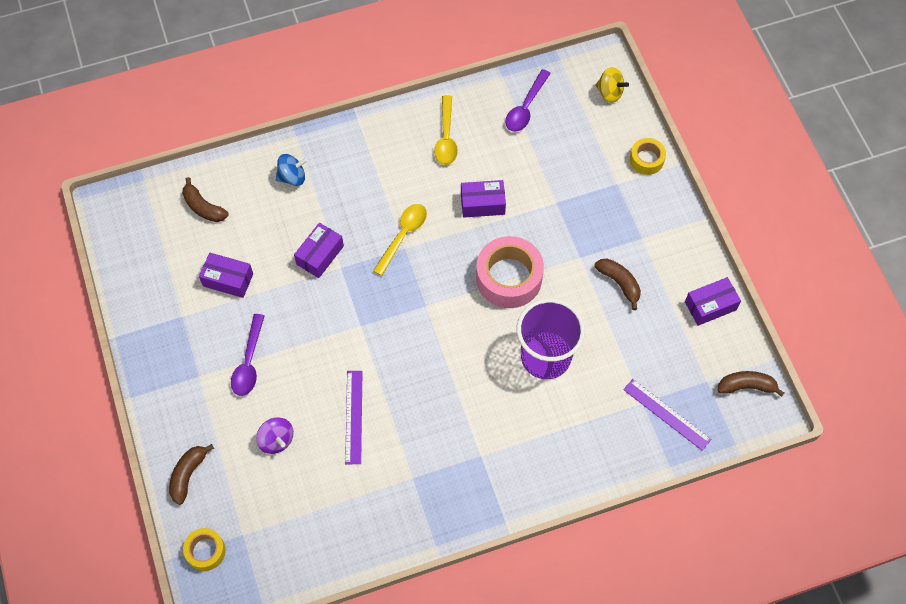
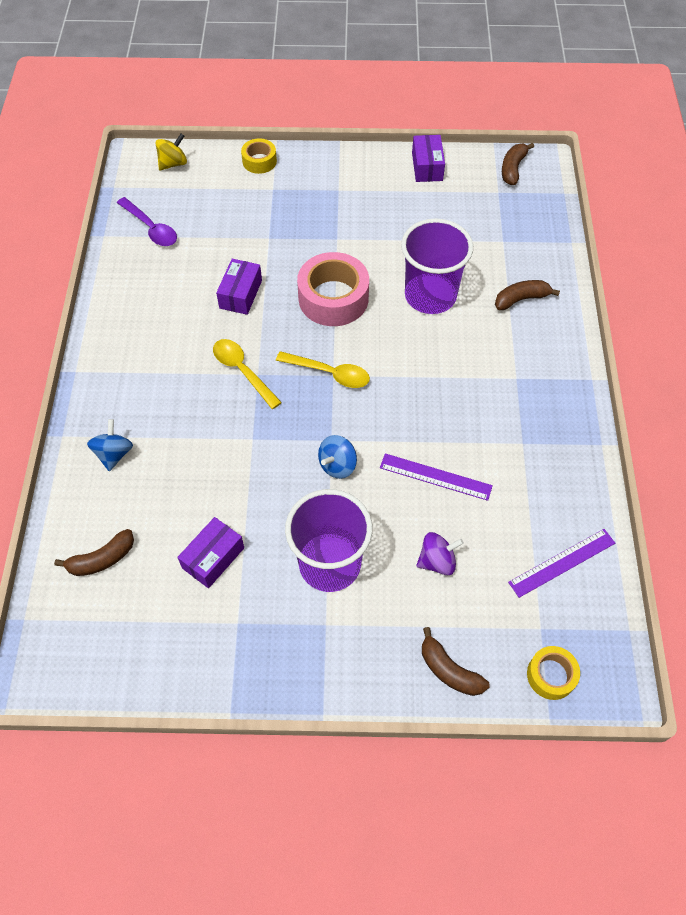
camera: 70 degrees left, 5 degrees down
purple spoon [231,314,264,396] -> purple cup [285,489,373,592]
purple box [294,223,344,278] -> none
yellow spoon [434,95,458,165] -> yellow spoon moved to [276,351,370,388]
brown banana [594,259,641,310] -> brown banana moved to [495,280,560,310]
purple ruler [623,379,712,451] -> purple ruler moved to [508,529,615,598]
none -> blue spinning top [318,435,357,479]

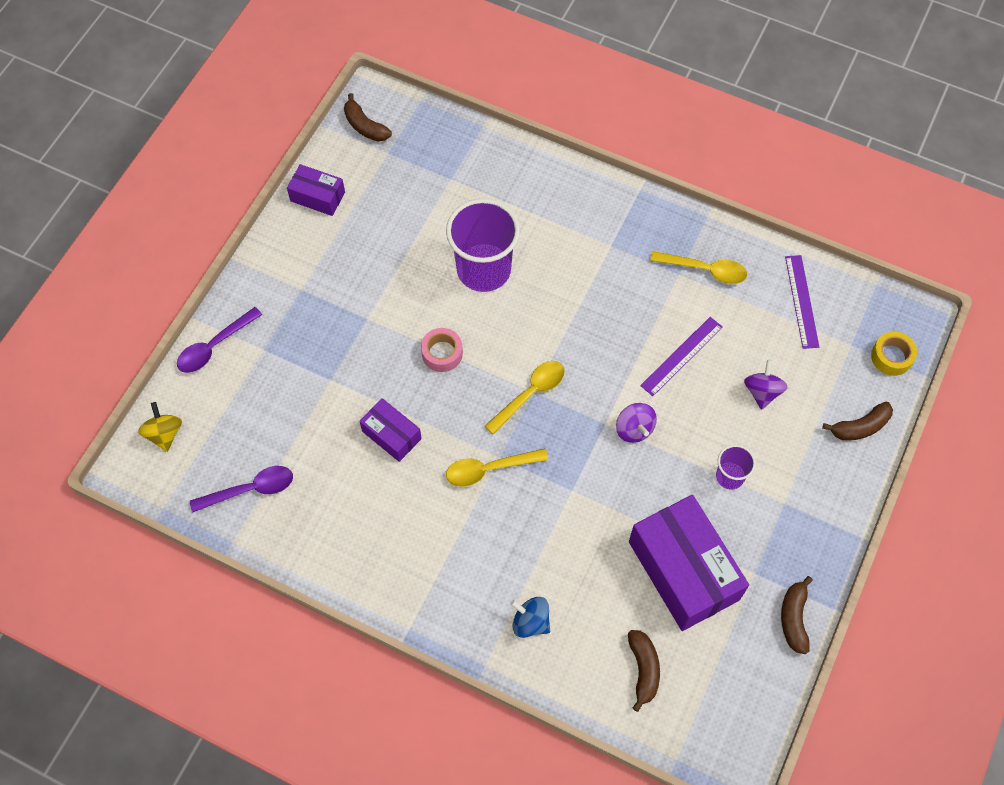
camera: 65 degrees left, 5 degrees up
purple box [177,517,244,588] -> purple box [629,495,749,631], size x1.95
yellow tape [241,138,277,174] -> purple spoon [177,307,262,373]
purple cup [285,489,373,592] -> purple cup [716,445,756,489], size x0.49
pink tape [297,252,369,326] -> pink tape [421,328,463,372], size x0.54
blue spinning top [318,435,357,479] -> purple spinning top [616,403,657,443]
brown banana [495,280,560,310] -> brown banana moved to [781,576,813,654]
none -> yellow spoon [650,251,747,284]

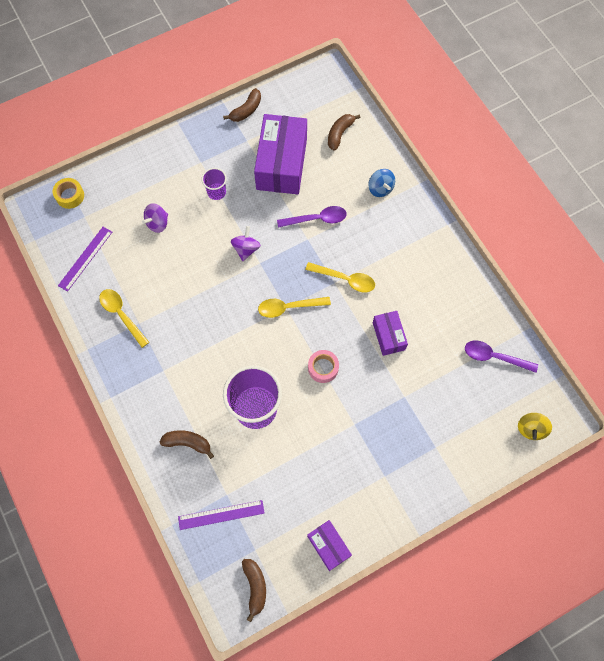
camera: 145 degrees left, 5 degrees up
purple spoon [177,307,262,373] -> purple spoon moved to [277,206,347,228]
purple ruler [640,317,723,396] -> purple ruler moved to [178,500,264,530]
brown banana [822,401,893,441] -> brown banana moved to [160,430,214,459]

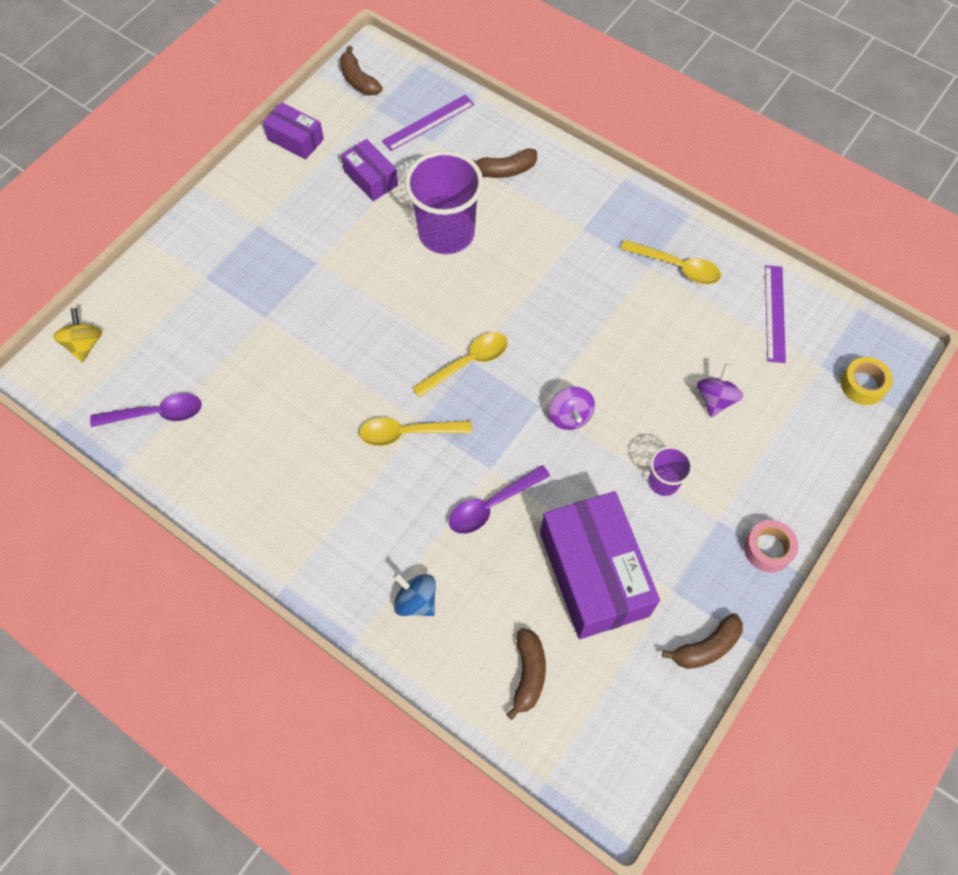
camera: 155 degrees right, 5 degrees down
brown banana [223,88,261,122] -> brown banana turned 135 degrees counterclockwise [662,613,743,669]
pink tape [308,350,339,383] -> pink tape moved to [744,520,798,573]
purple box [373,311,408,356] -> purple box moved to [341,139,398,201]

